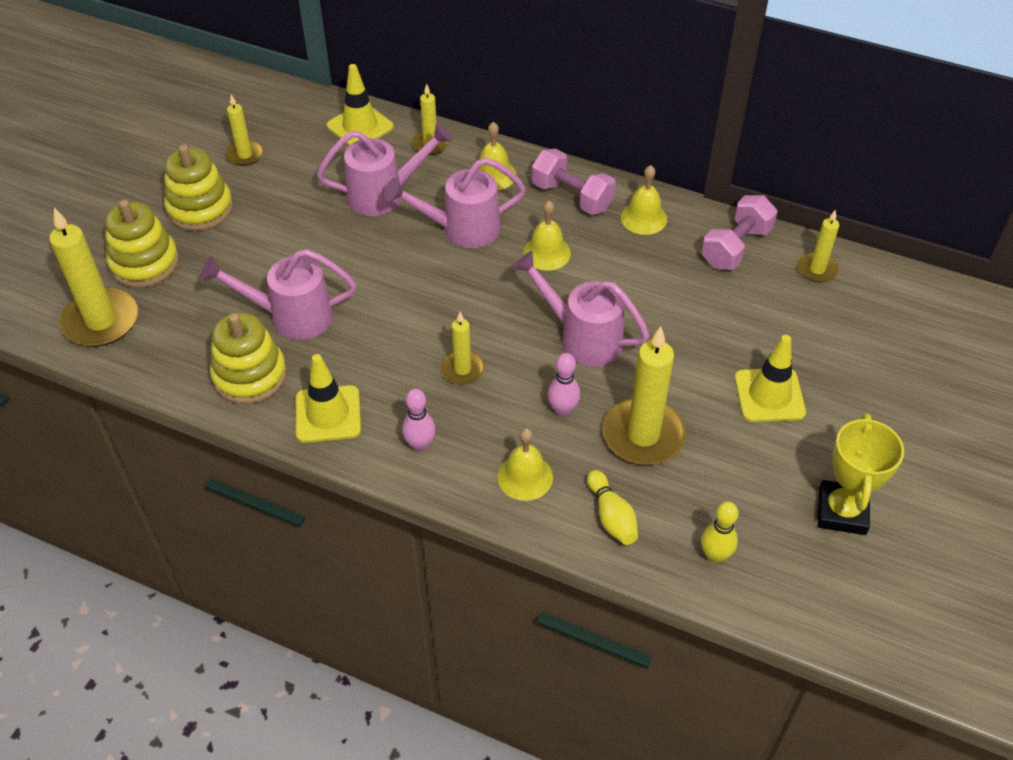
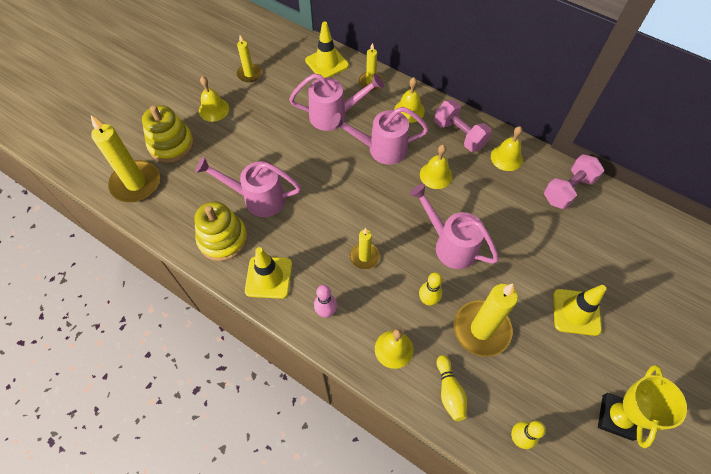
camera: 10 degrees right, 10 degrees up
yellow stacking toy [164,144,233,231] -> yellow bell [199,76,229,122]
pink bowling pin [548,353,580,417] -> yellow bowling pin [419,272,443,305]
yellow candle [798,210,839,283] -> none

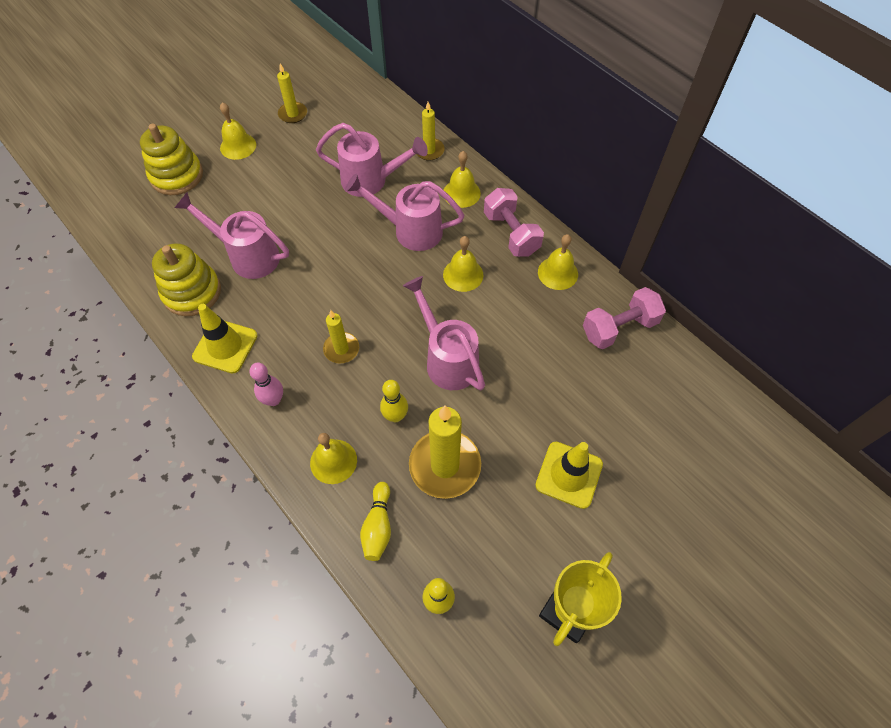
camera: 15 degrees right, 0 degrees up
yellow candle [91,115,160,202] -> none
yellow traffic cone [305,21,349,78] -> none

